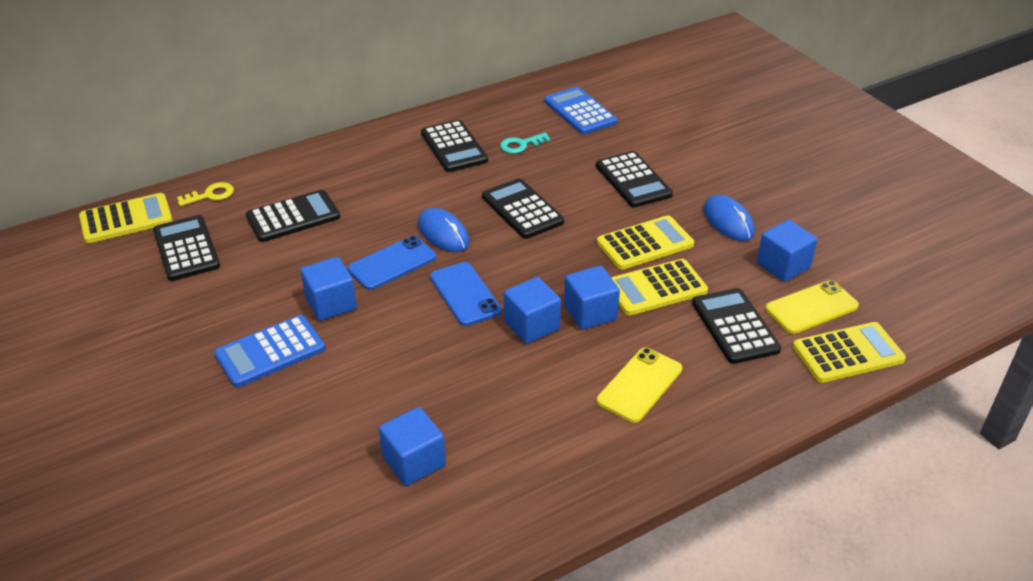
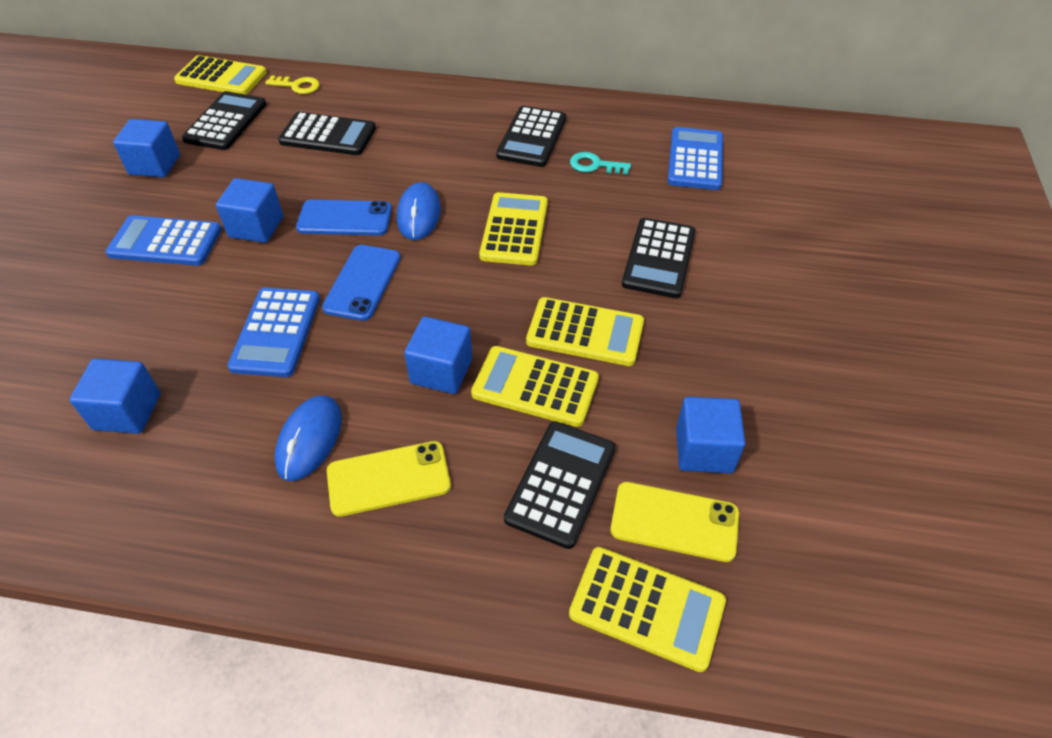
camera: 40 degrees right, 10 degrees up
black calculator [482,178,564,239] -> yellow calculator [479,192,548,266]
blue cube [504,277,561,344] -> blue cube moved to [113,119,180,177]
blue mouse [704,195,754,241] -> blue mouse moved to [274,396,342,481]
none -> blue calculator [227,288,320,377]

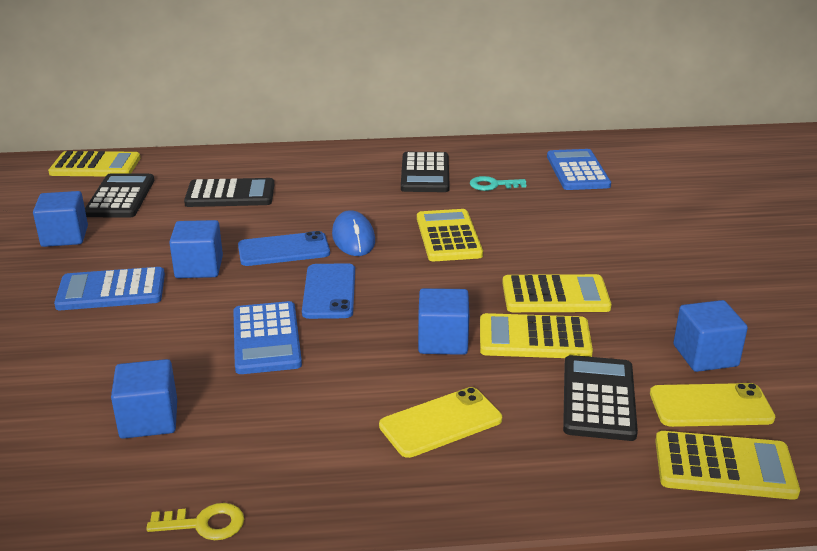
camera: 15 degrees left, 20 degrees down
yellow key [265,75,319,94] -> yellow key moved to [146,503,244,540]
blue mouse [274,396,342,481] -> none
black calculator [622,218,696,298] -> none

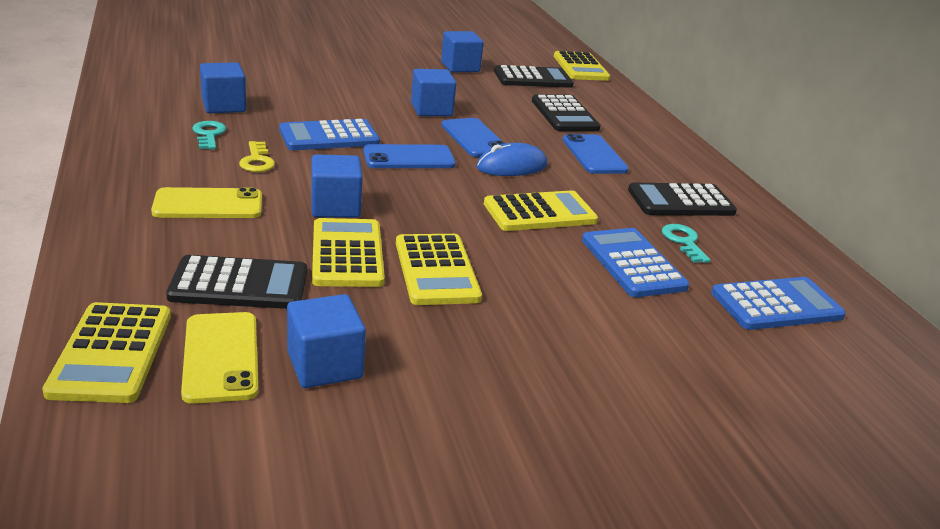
camera: 75 degrees right, 0 degrees up
blue calculator [54,267,165,310] -> blue calculator moved to [582,228,689,297]
yellow key [146,503,244,540] -> yellow key moved to [239,141,275,172]
yellow phone [379,387,502,458] -> yellow phone turned 60 degrees counterclockwise [151,187,262,218]
none -> turquoise key [192,121,226,149]
none -> blue phone [563,134,629,174]

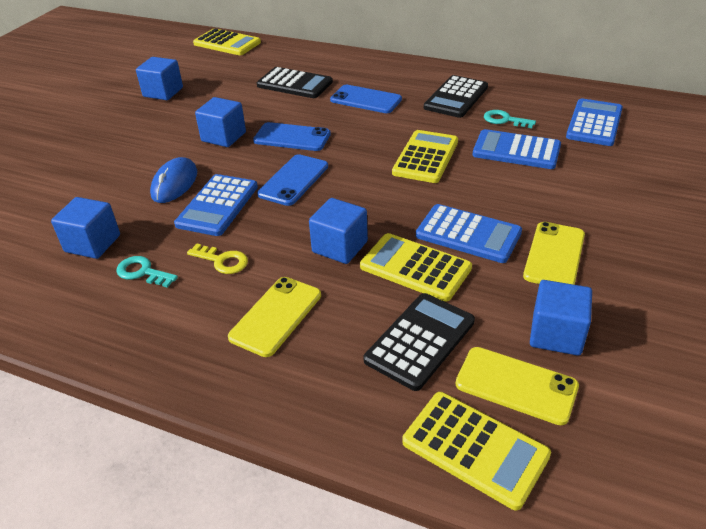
camera: 45 degrees left, 10 degrees up
yellow calculator [396,234,482,305] -> blue calculator [416,204,522,263]
blue mouse [476,143,548,176] -> blue mouse moved to [150,157,197,203]
black calculator [494,65,574,88] -> none
none -> yellow phone [523,222,585,285]

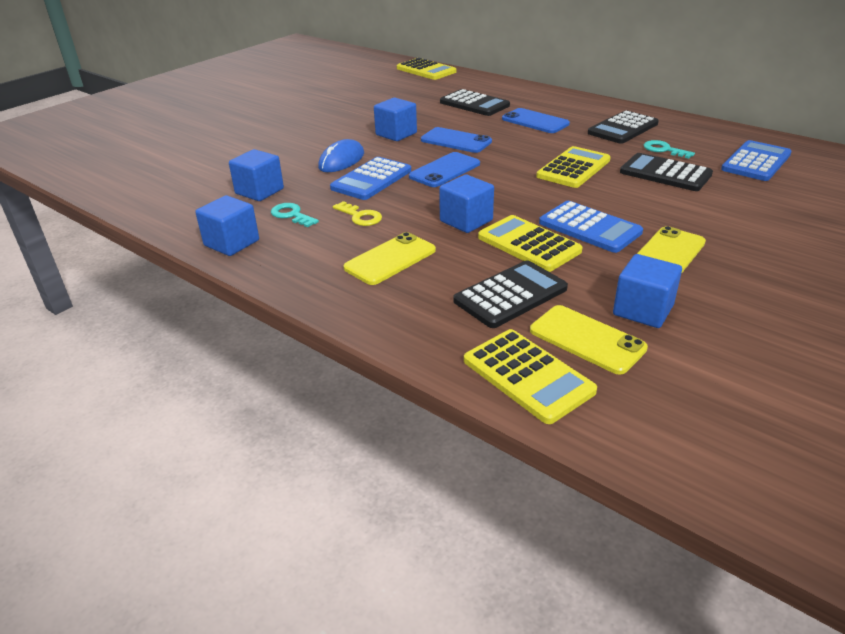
camera: 15 degrees right, 5 degrees down
blue cube [136,57,183,100] -> blue cube moved to [195,195,259,256]
blue calculator [472,129,561,169] -> black calculator [620,153,713,191]

